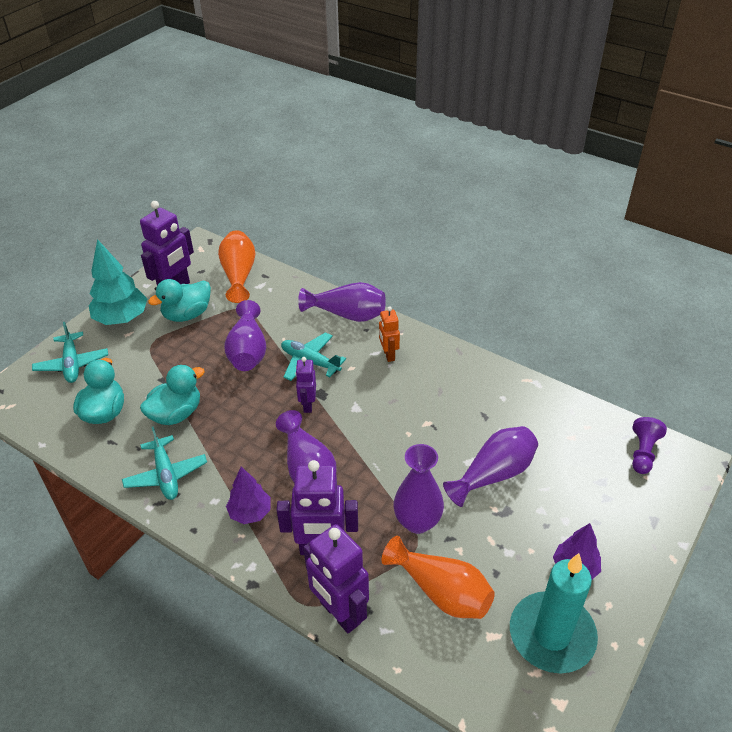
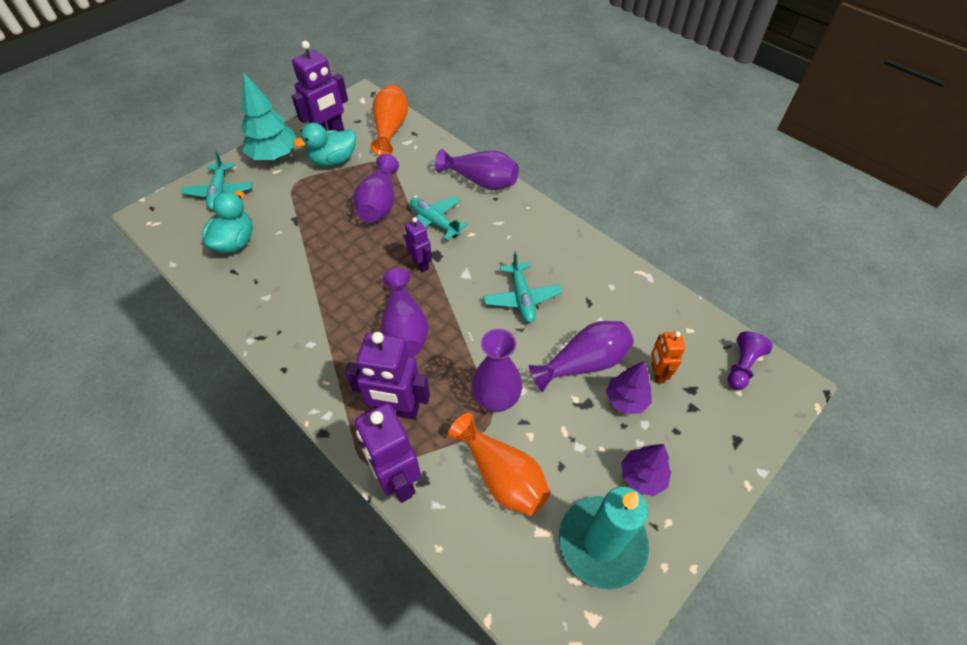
camera: 10 degrees right, 10 degrees up
turquoise plane [122,426,207,500] -> turquoise plane moved to [483,251,562,323]
turquoise duck [140,365,205,425] -> none
purple tree [226,467,271,524] -> purple tree moved to [606,361,652,414]
purple robot [295,357,316,413] -> purple robot turned 135 degrees clockwise [405,217,432,272]
orange robot [379,306,400,362] -> orange robot moved to [651,331,685,383]

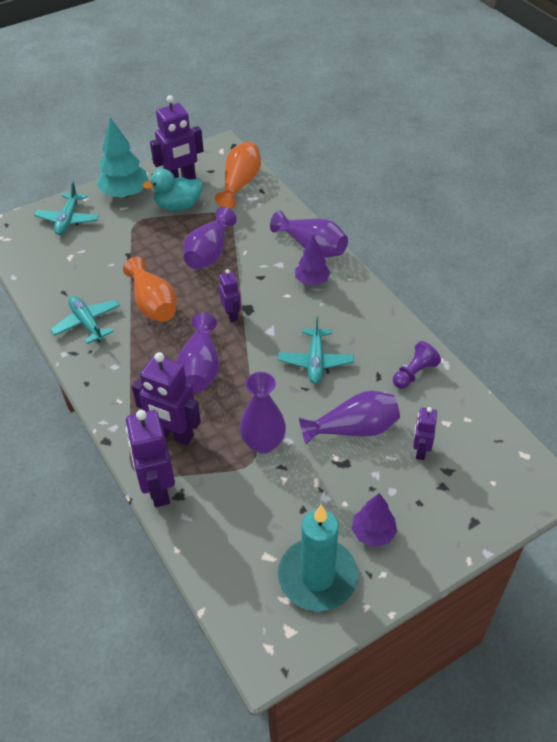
camera: 15 degrees right, 5 degrees down
turquoise duck [202,191,253,253] -> none
turquoise plane [404,196,468,241] -> turquoise plane moved to [50,296,120,344]
orange vase [448,413,550,516] -> orange vase moved to [123,257,177,322]
purple tree [606,361,652,414] -> purple tree moved to [295,236,330,286]
orange robot [651,331,685,383] -> purple robot [413,407,437,460]
purple pawn [727,331,773,390] -> purple pawn moved to [393,341,441,389]

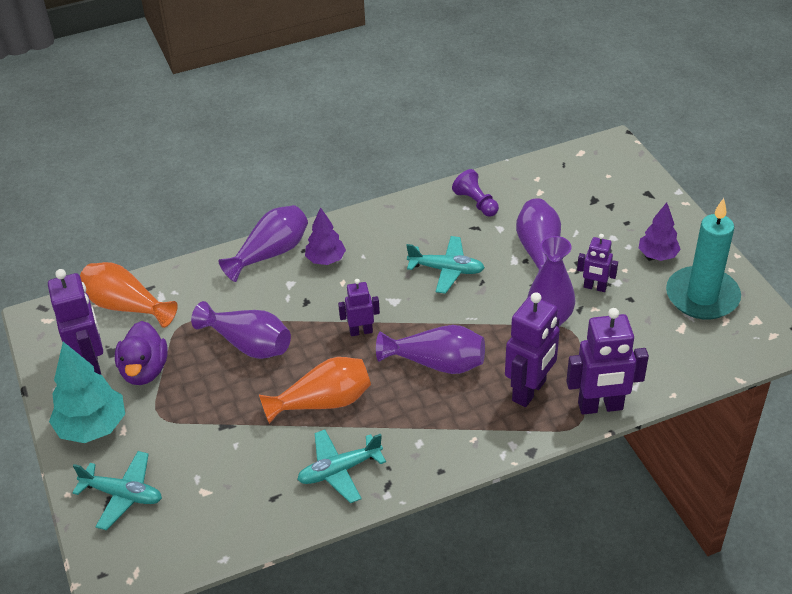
camera: 80 degrees left, 5 degrees down
turquoise duck [142,169,203,211] -> purple duck [115,321,168,385]
purple robot [413,407,437,460] -> purple robot moved to [577,234,618,292]

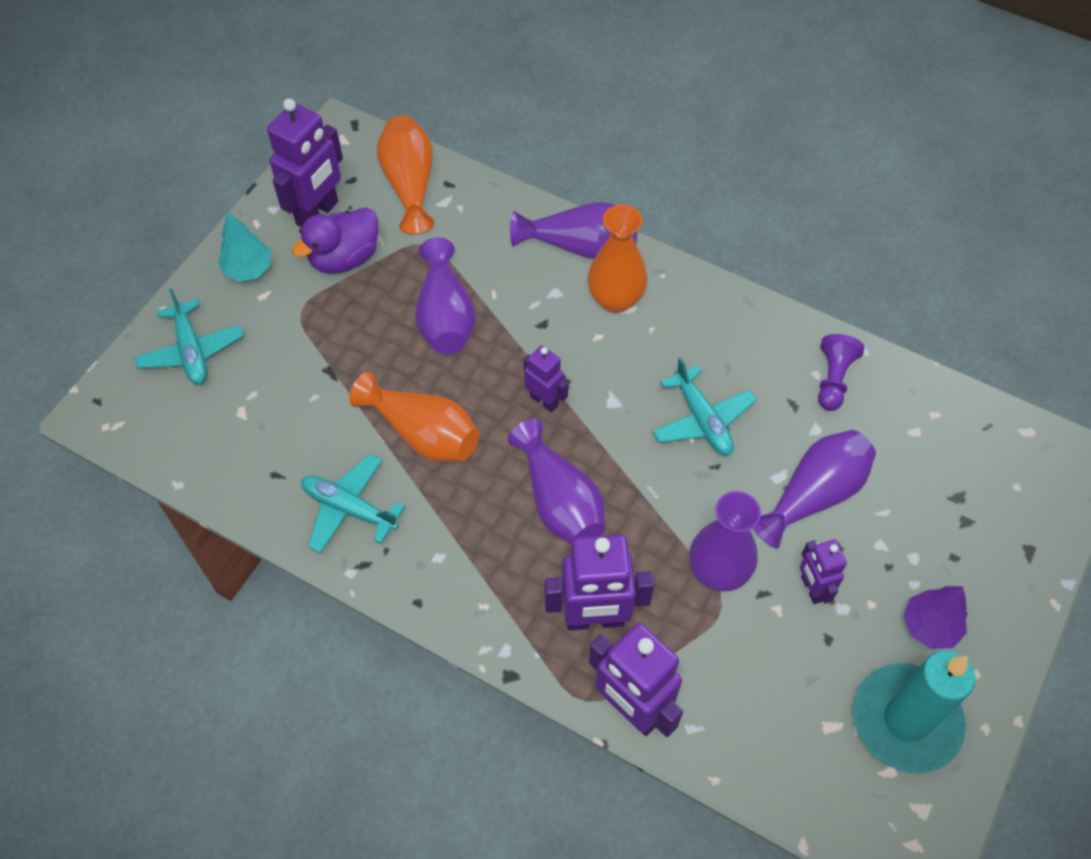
camera: 50 degrees right, 15 degrees up
turquoise tree [49,342,125,443] -> turquoise tree [218,212,271,282], size x0.62
purple tree [305,207,346,265] -> orange vase [588,205,647,313]

